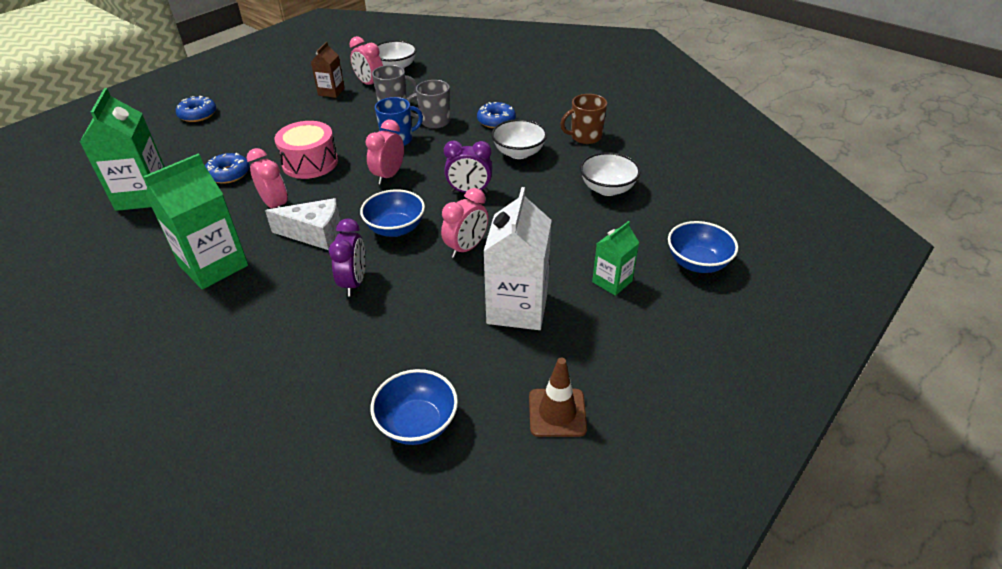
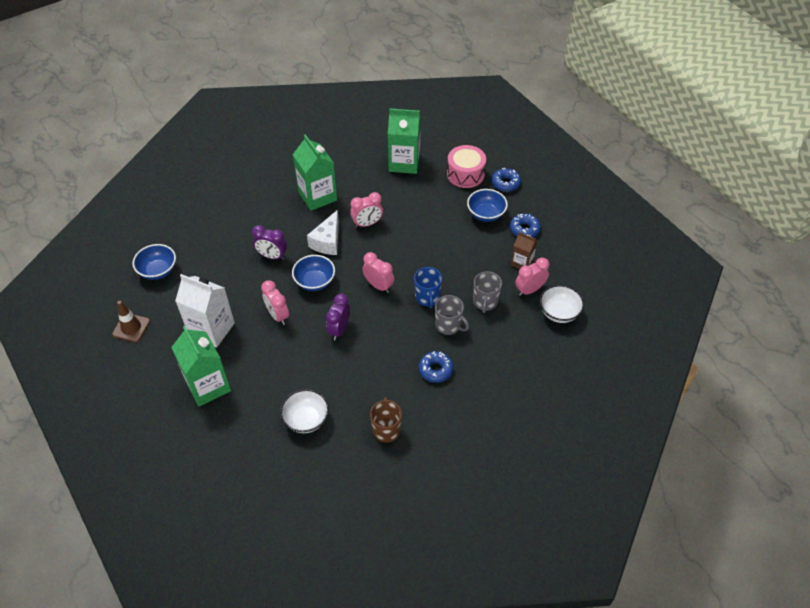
camera: 105 degrees right, 10 degrees up
blue donut [205,153,249,184] -> blue donut moved to [510,214,541,237]
pink drum [274,121,338,179] -> pink drum moved to [447,145,486,188]
grey mug [407,80,450,128] -> grey mug turned 120 degrees clockwise [435,295,469,335]
white bowl [491,119,547,159] -> none
green carton [592,221,639,296] -> green carton [171,326,231,406], size x1.80
blue bowl [668,221,738,273] -> blue bowl moved to [467,189,508,222]

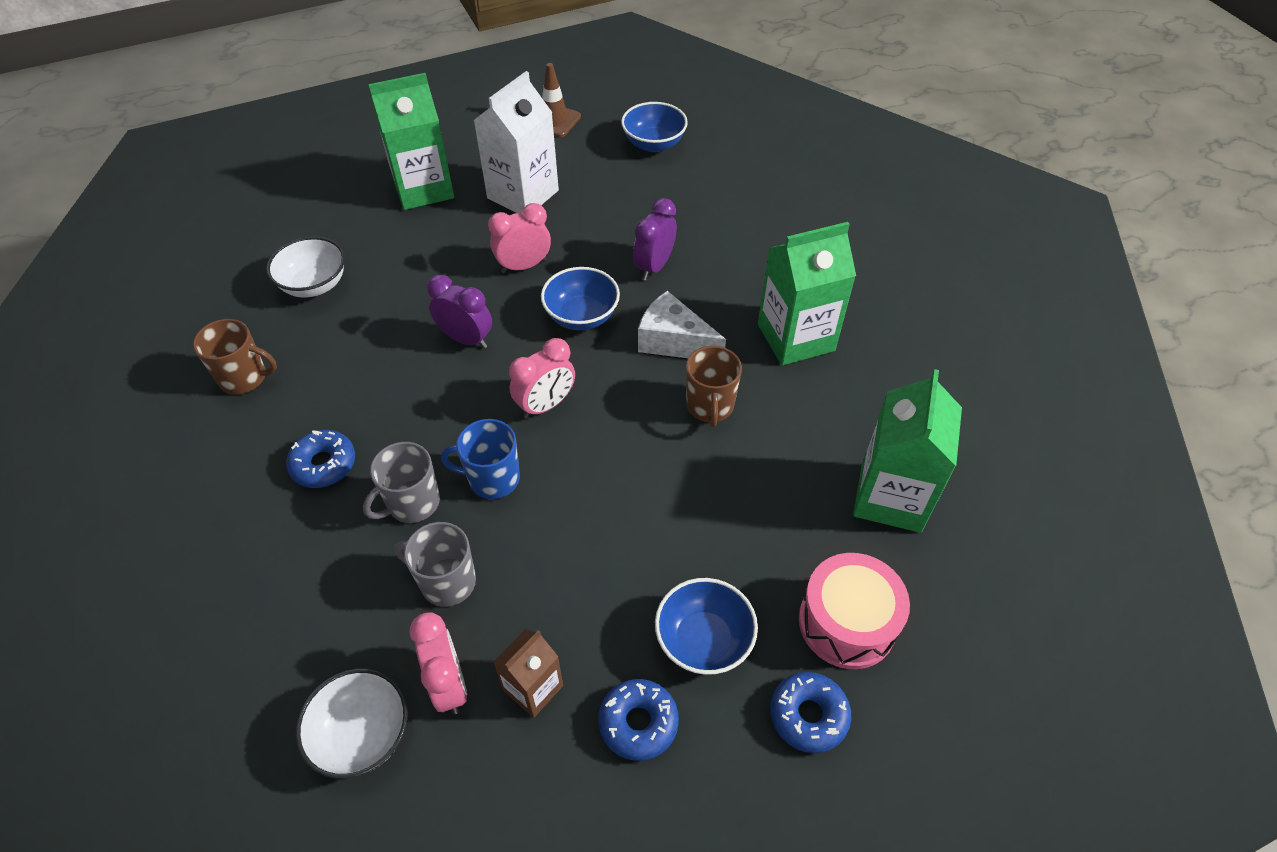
camera: 100 degrees right, 0 degrees up
pink clock [350,192,383,228] -> brown mug [686,346,742,427]

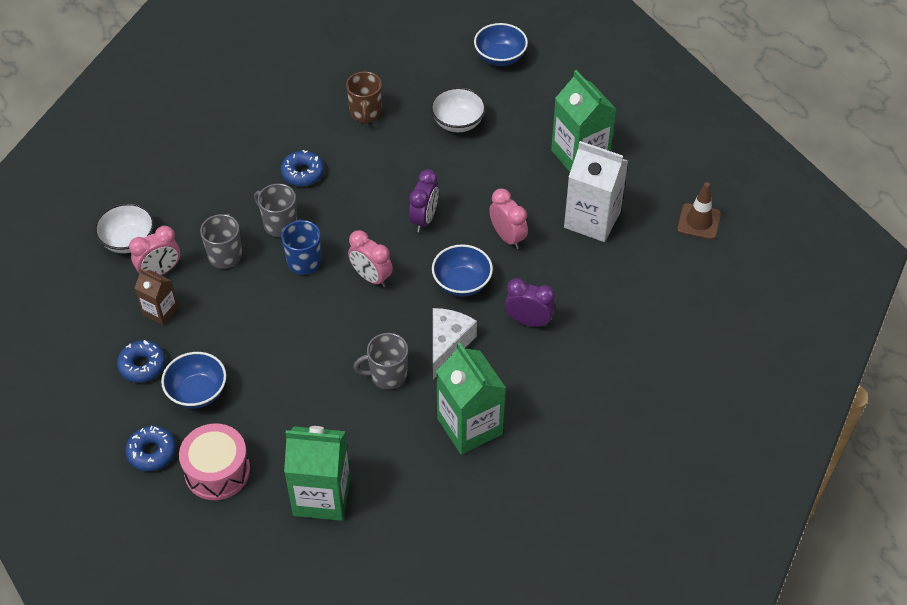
camera: 80 degrees right, 0 degrees up
blue bowl [621,102,688,152] -> blue bowl moved to [474,23,528,66]
brown mug [686,346,742,427] -> grey mug [354,333,408,390]

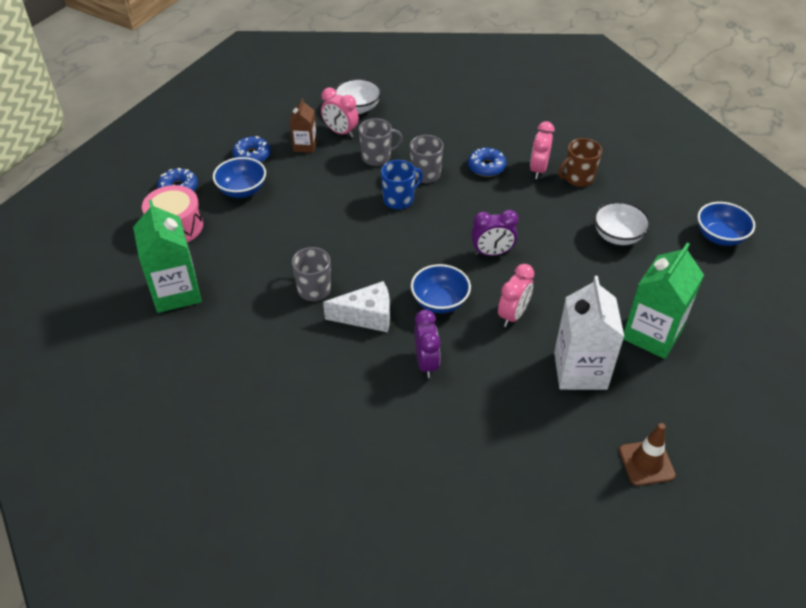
camera: 65 degrees right, 5 degrees down
pink clock [348,230,393,287] -> pink clock moved to [530,121,554,179]
green carton [436,342,506,454] -> none

